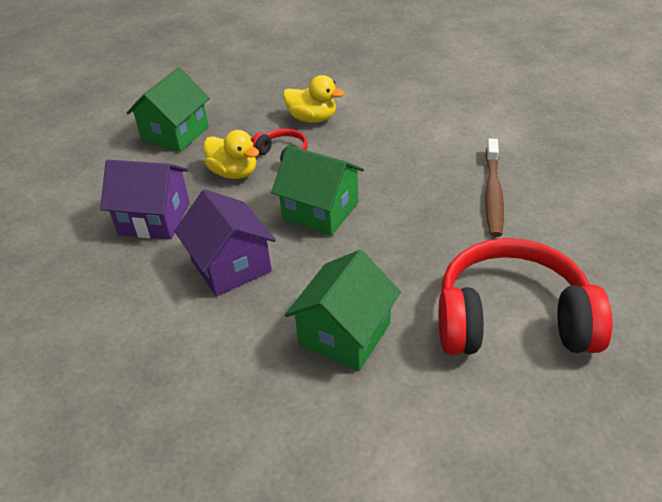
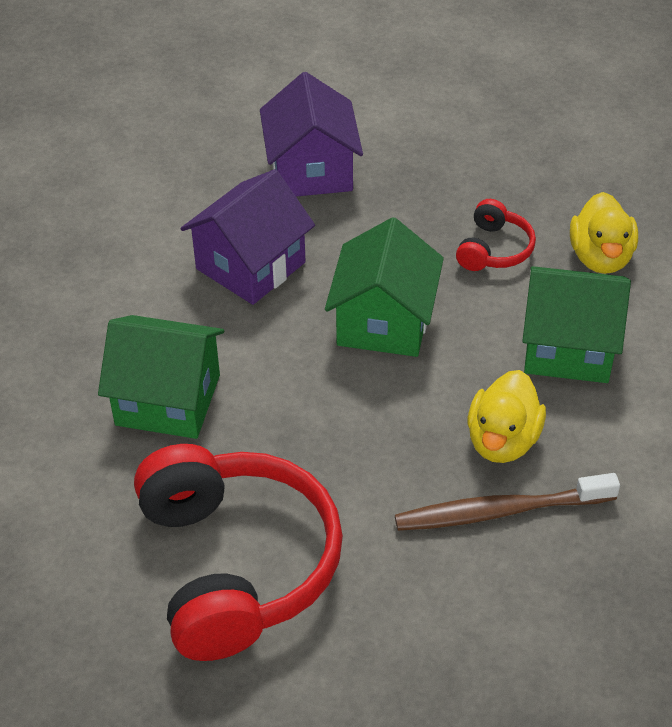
camera: 70 degrees right, 5 degrees up
green house [127,67,210,152] -> green house moved to [522,266,631,383]
yellow duck [204,130,259,179] -> yellow duck moved to [467,370,546,463]

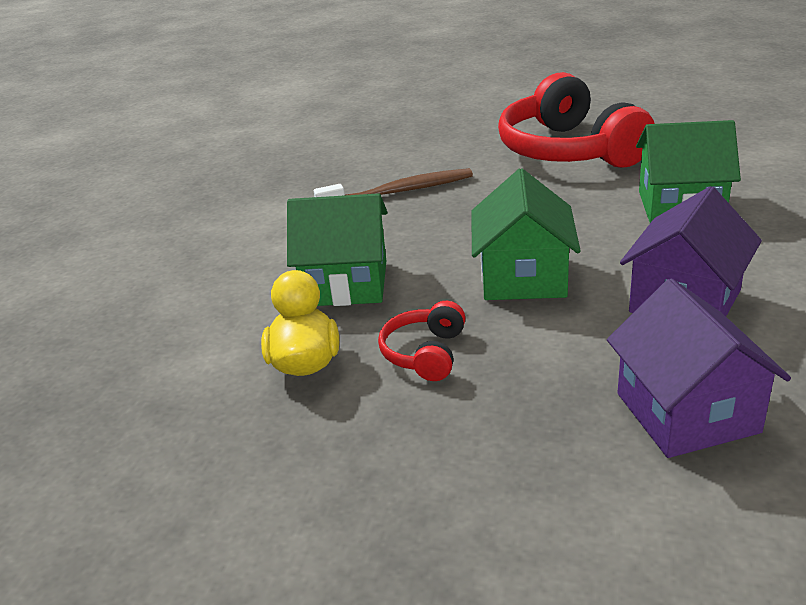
camera: 175 degrees right, 15 degrees down
yellow duck [467,370,546,463] -> none

